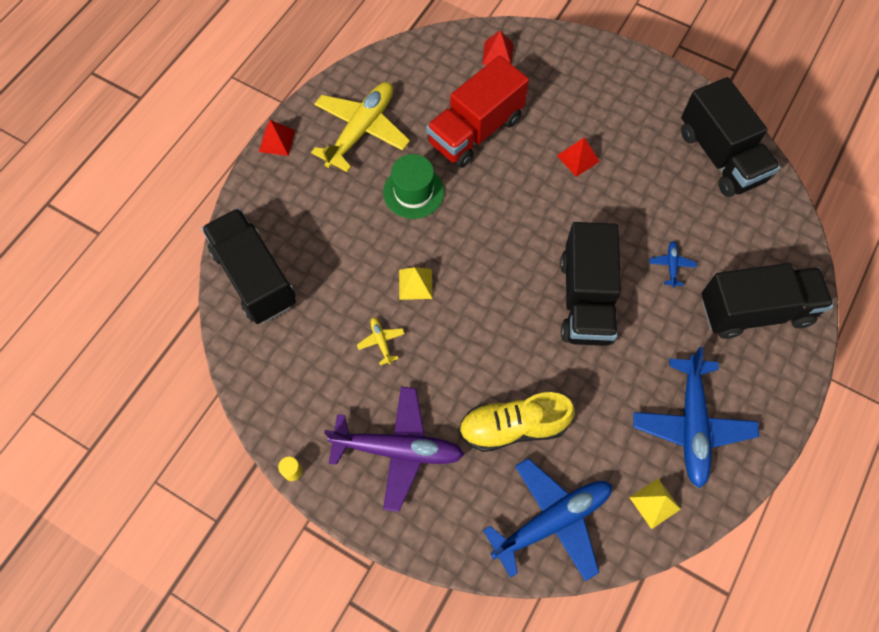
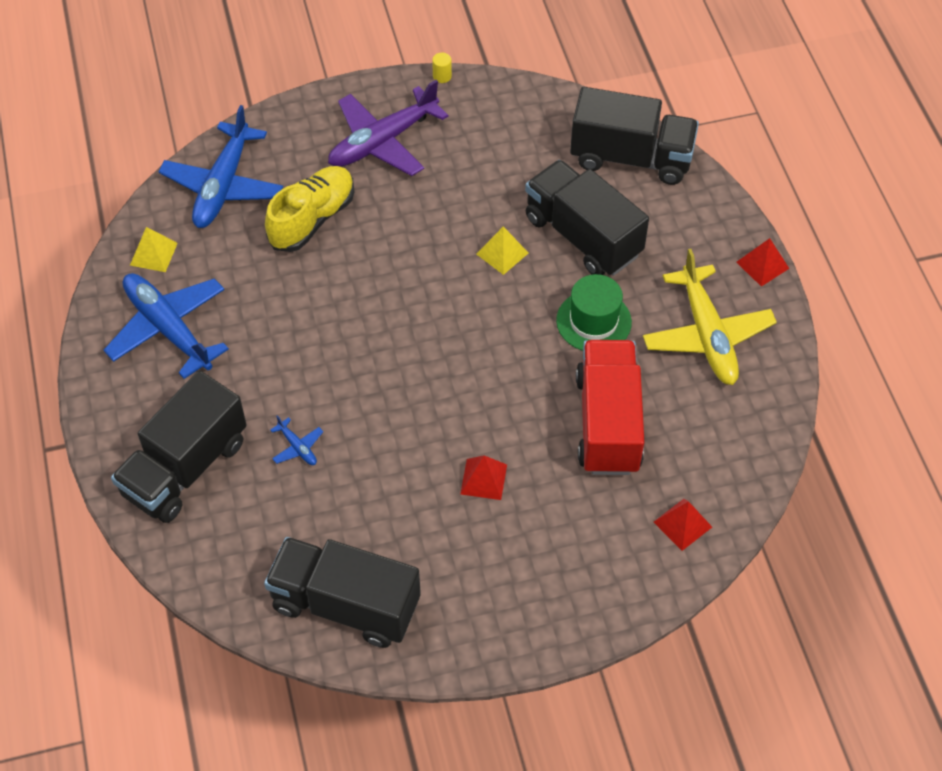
camera: 135 degrees right, 10 degrees down
yellow plane [357,317,405,365] -> none
black truck [560,222,621,346] -> black truck moved to [525,160,649,276]

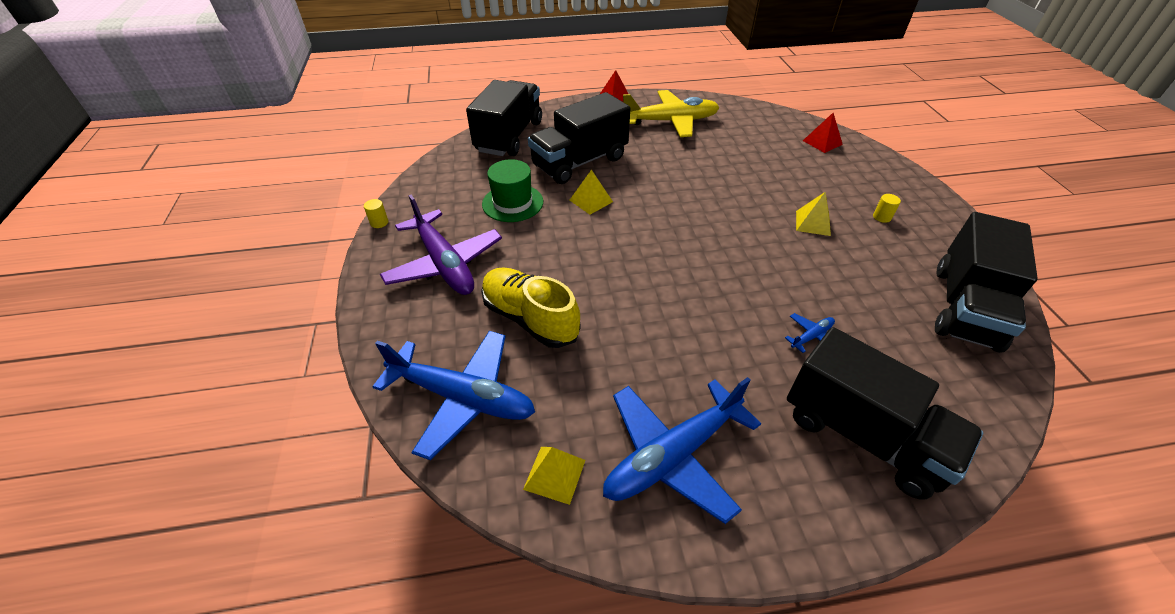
camera: 85 degrees left, 10 degrees down
red pyramid [460,455,507,500] -> yellow pyramid [796,191,831,236]
green hat [556,274,632,351] -> green hat moved to [482,159,543,222]
red truck [576,340,644,475] -> none
none -> yellow cylinder [873,194,901,223]

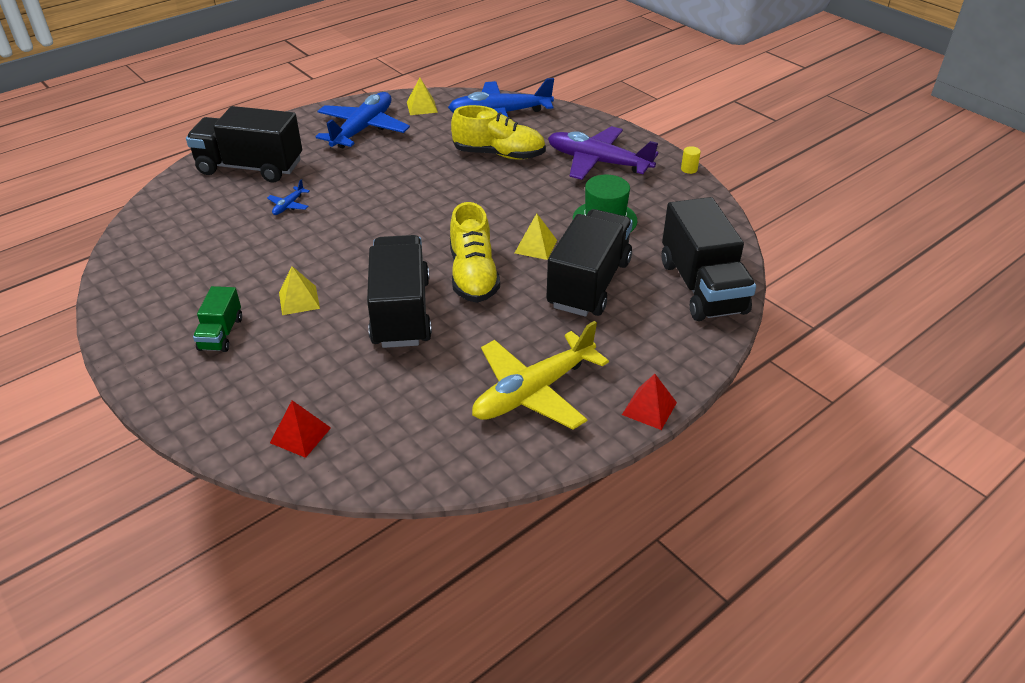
camera: 150 degrees right, 5 degrees down
yellow cylinder [873,194,901,223] -> green truck [193,286,242,352]
black truck [935,212,1038,353] -> black truck moved to [367,235,432,348]
none -> yellow shoe [450,202,500,303]

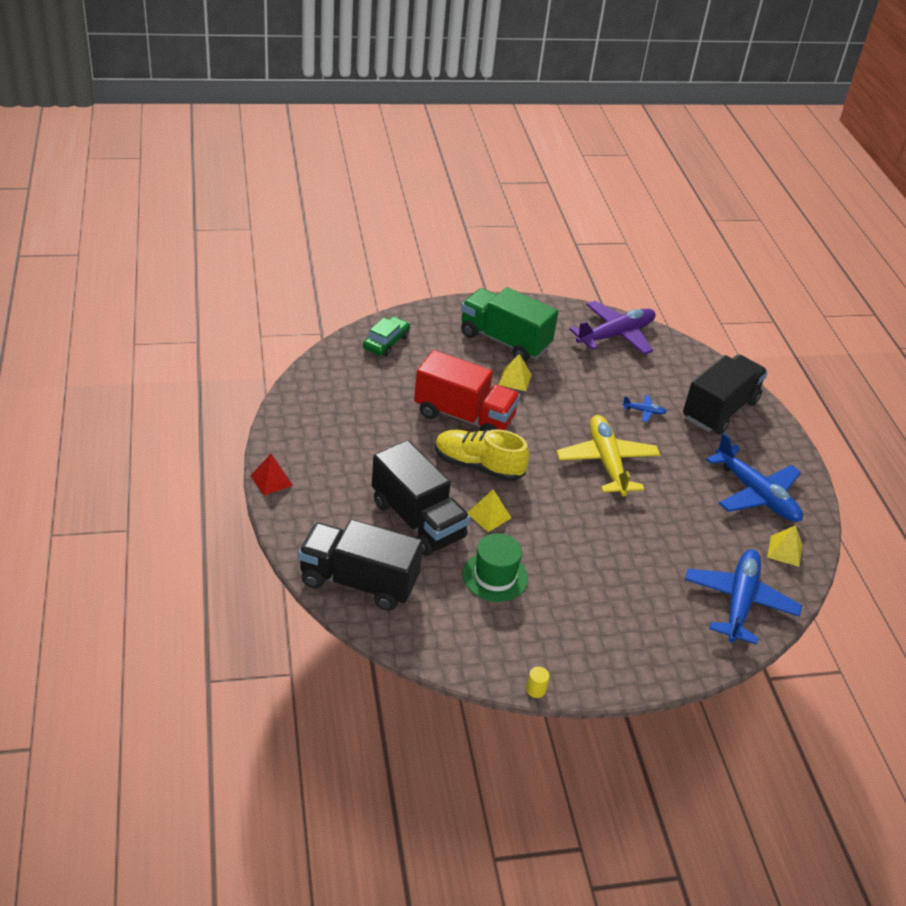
camera: 115 degrees right, 0 degrees up
green truck [193,286,242,352] -> green truck [461,287,558,362], size x1.98
blue plane [267,179,310,215] -> blue plane turned 135 degrees clockwise [622,395,667,422]
red pyramid [270,400,331,458] -> green car [363,316,410,356]
black truck [367,235,432,348] -> red truck [414,350,520,431]
yellow shoe [451,105,546,160] -> none
yellow plane [472,321,609,430] -> yellow plane moved to [556,415,660,496]
purple plane [548,126,658,180] -> purple plane moved to [569,301,656,355]

